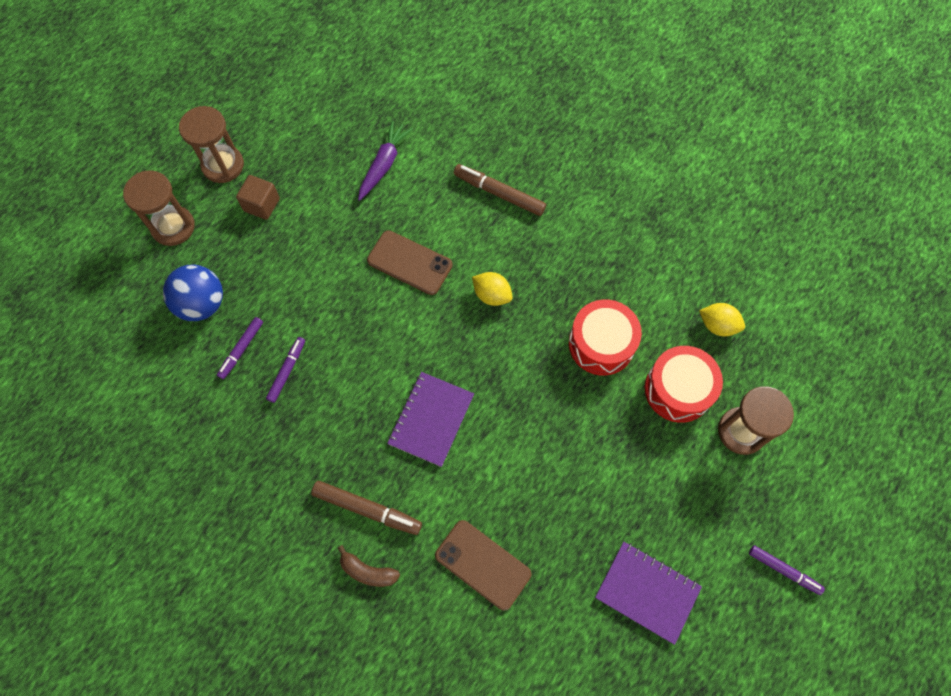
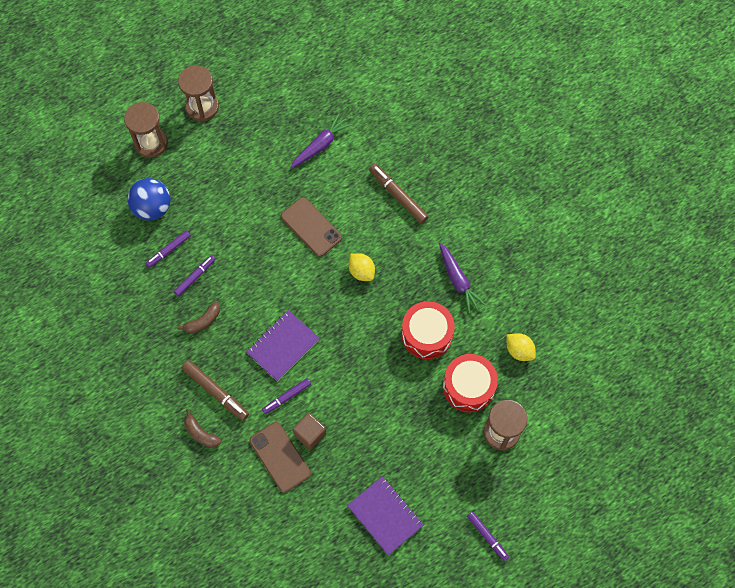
camera: 20 degrees right, 0 degrees up
brown cube [236,175,280,220] -> brown cube moved to [293,413,326,450]
none -> brown banana [177,302,220,334]
none -> purple marker [262,378,311,414]
none -> purple carrot [439,243,486,314]

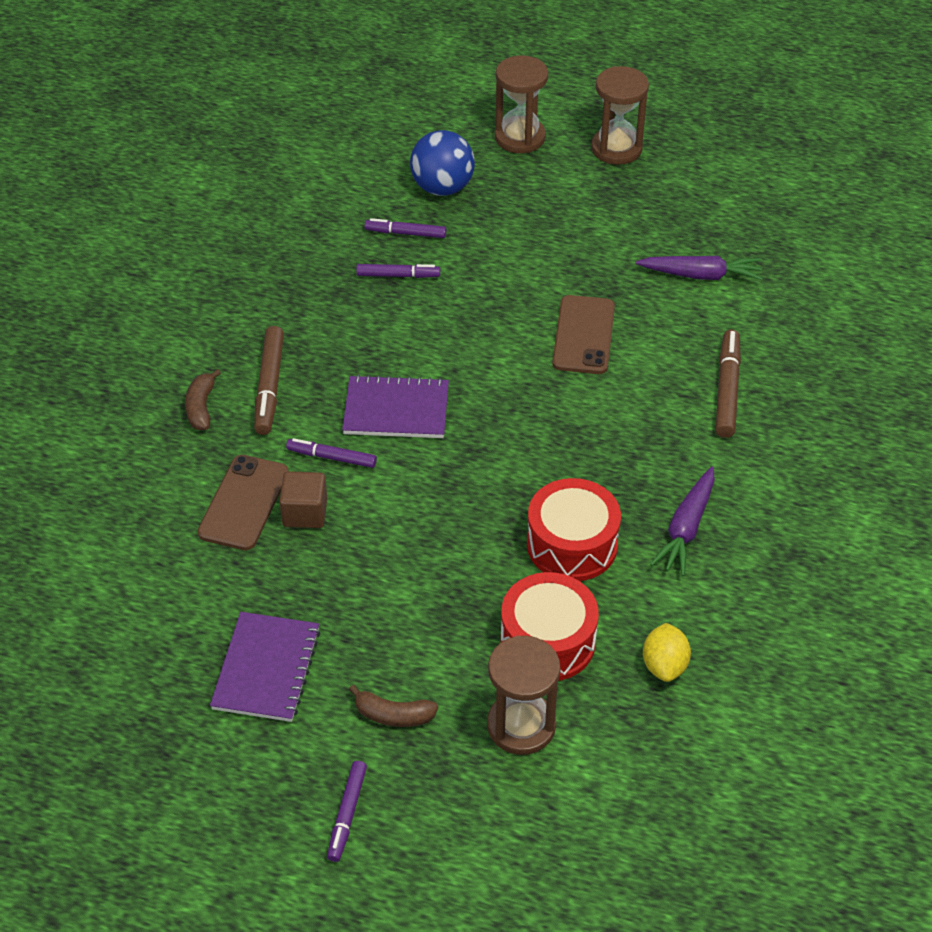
camera: 50 degrees right, 20 degrees down
brown banana [177,302,220,334] -> brown banana moved to [349,685,438,727]
yellow lemon [348,253,375,281] -> none

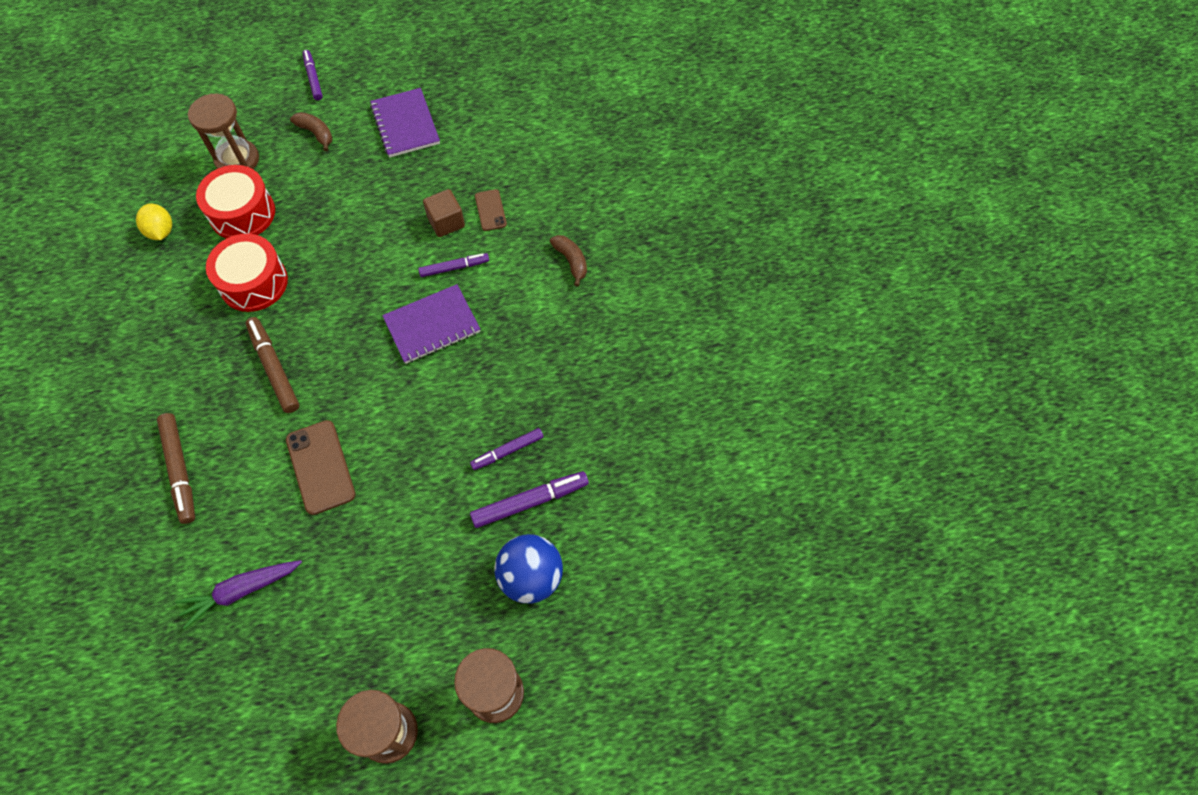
camera: 150 degrees right, 15 degrees up
brown phone [197,455,289,550] -> brown phone [475,189,507,231], size x0.58
brown marker [254,326,284,435] -> brown marker moved to [245,317,299,413]
brown banana [349,685,438,727] -> brown banana turned 60 degrees clockwise [290,112,333,151]
purple marker [365,218,446,238] -> purple marker [470,471,589,528], size x1.52
purple carrot [650,466,715,576] -> none

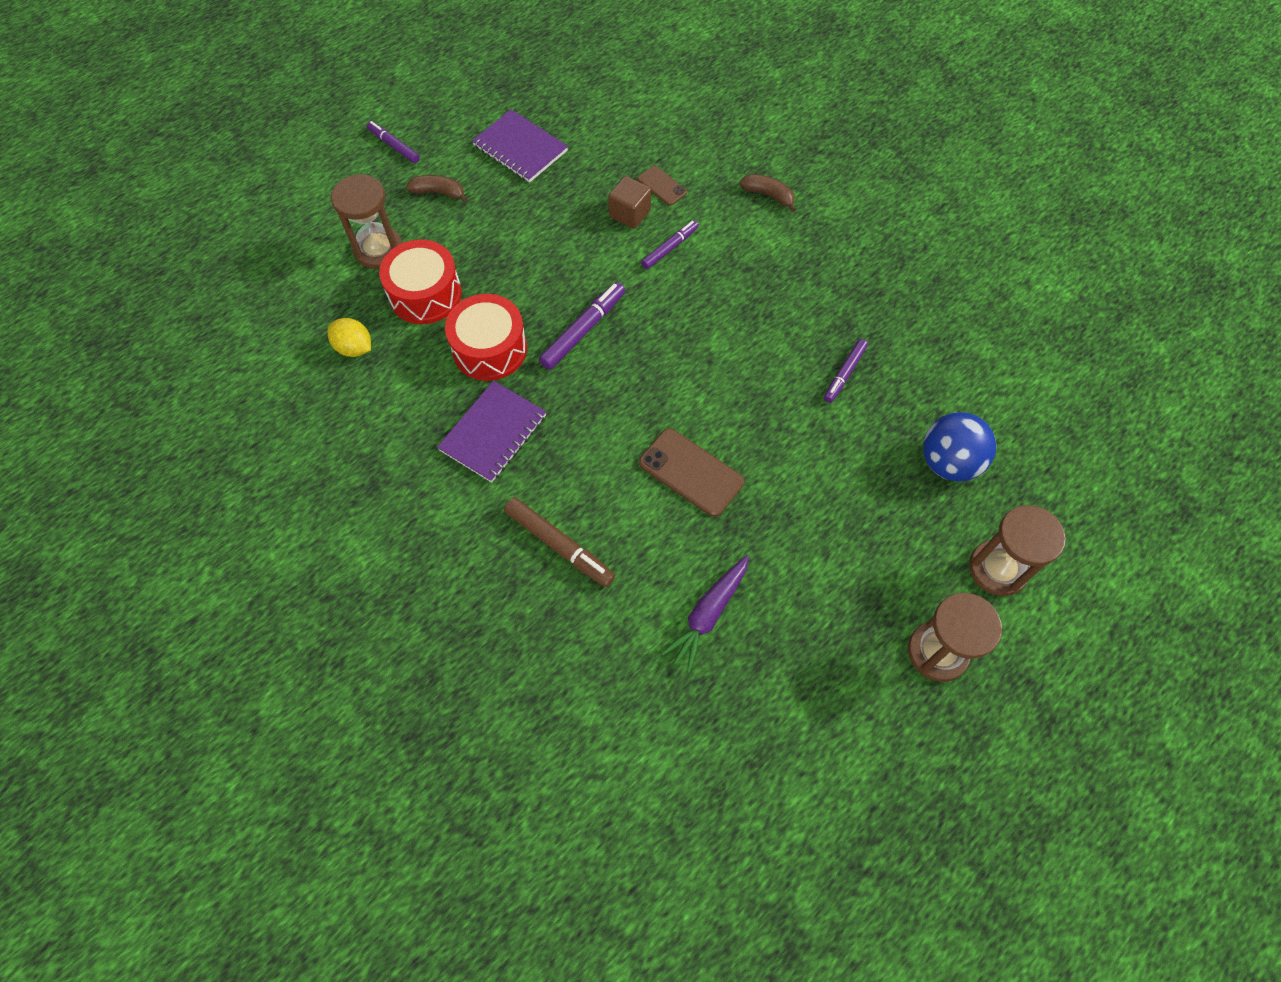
camera: 30 degrees left, 0 degrees up
brown marker [245,317,299,413] -> none
purple notebook [382,284,480,364] -> purple notebook moved to [437,381,546,483]
purple marker [470,471,589,528] -> purple marker moved to [539,282,625,370]

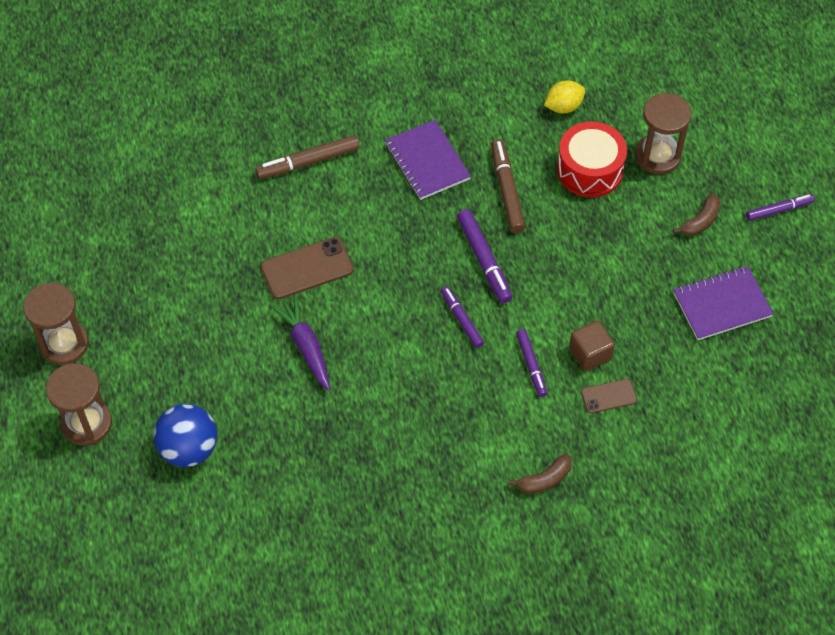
camera: 120 degrees right, 5 degrees down
red drum [445,294,527,381] -> brown marker [491,139,525,233]
purple carrot [661,555,749,673] -> purple carrot moved to [272,296,330,391]
purple marker [824,339,868,403] -> purple marker moved to [441,286,484,348]

